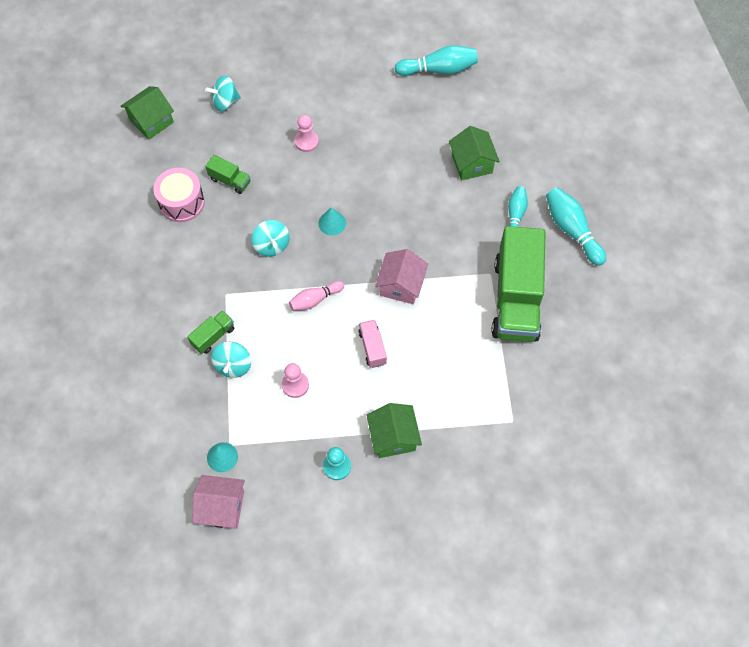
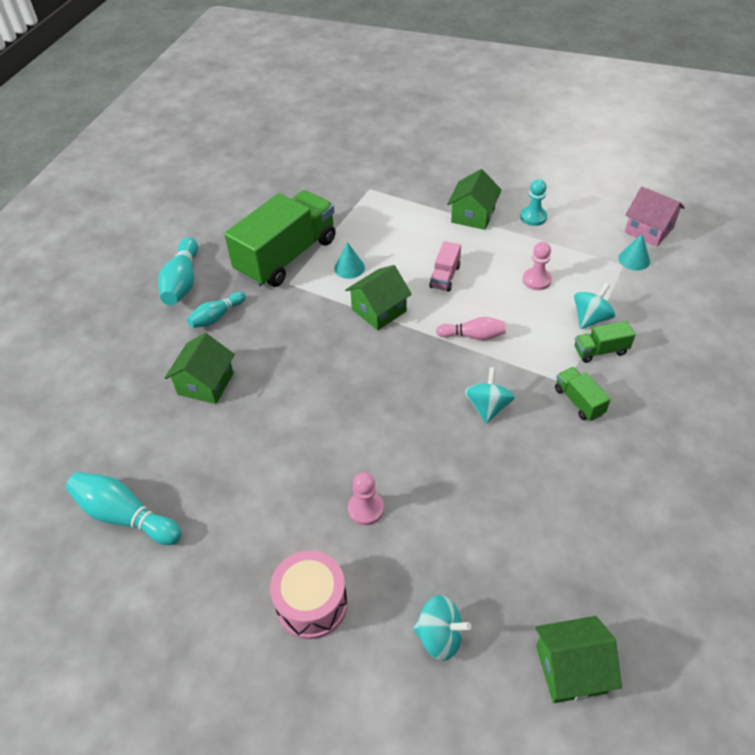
camera: 145 degrees left, 15 degrees down
pink drum [154,168,205,222] -> pink drum moved to [270,550,348,639]
green truck [205,155,250,194] -> green truck moved to [555,367,611,421]
turquoise cone [318,208,346,235] -> turquoise cone moved to [334,242,365,279]
pink house [375,249,428,304] -> green house [345,265,412,331]

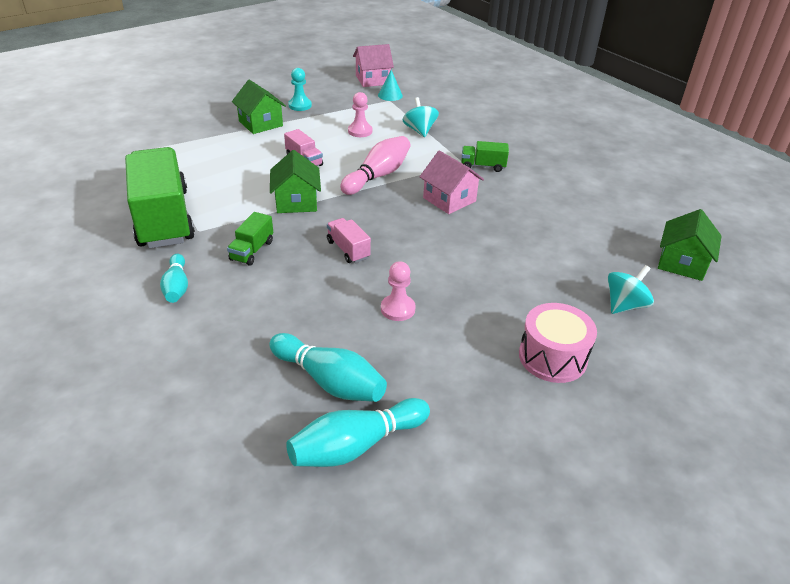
camera: 60 degrees left, 10 degrees down
turquoise bowling pin [158,237,198,305] -> turquoise bowling pin moved to [269,333,387,402]
green house [165,333,235,404] -> none
turquoise cone [334,242,365,279] -> none
pink pawn [348,472,384,525] -> pink pawn moved to [381,261,416,321]
pink bowling pin [436,317,506,340] -> pink bowling pin [340,136,411,195], size x1.56
turquoise spinning top [465,367,515,424] -> pink house [419,151,484,214]
green truck [574,321,635,363] -> green truck moved to [227,212,273,266]
none -> pink truck [327,218,371,263]

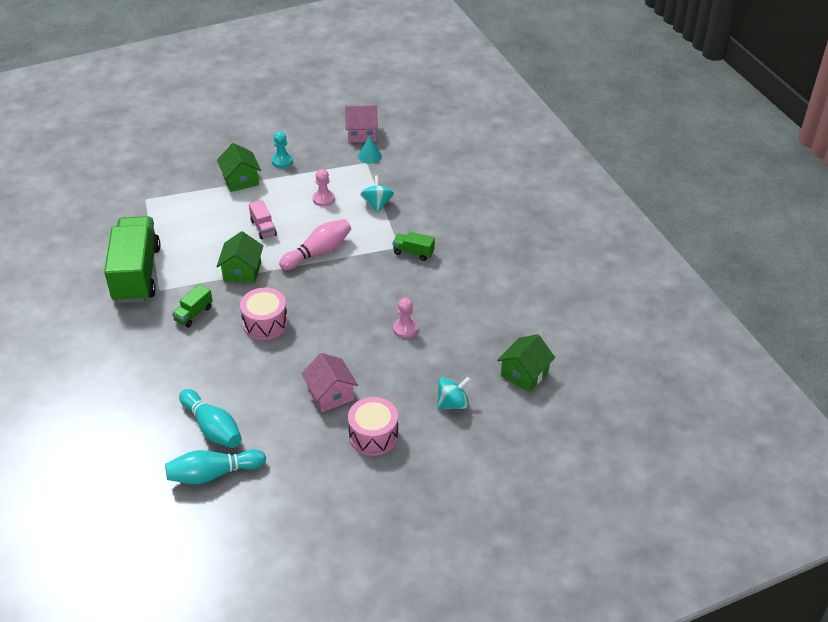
camera: 15 degrees right, 5 degrees up
turquoise bowling pin [160,254,188,303] -> none
pink truck [327,218,371,263] -> pink drum [240,288,288,340]
pink pawn [381,261,416,321] -> pink pawn moved to [393,298,418,338]
pink house [419,151,484,214] -> pink house moved to [301,353,358,412]

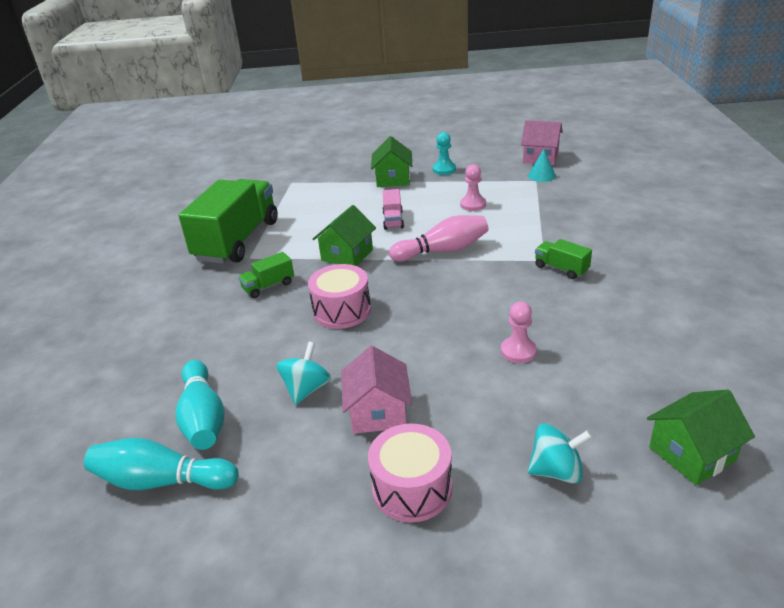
camera: 25 degrees right, 10 degrees down
turquoise spinning top [360,175,394,213] -> turquoise spinning top moved to [276,342,331,405]

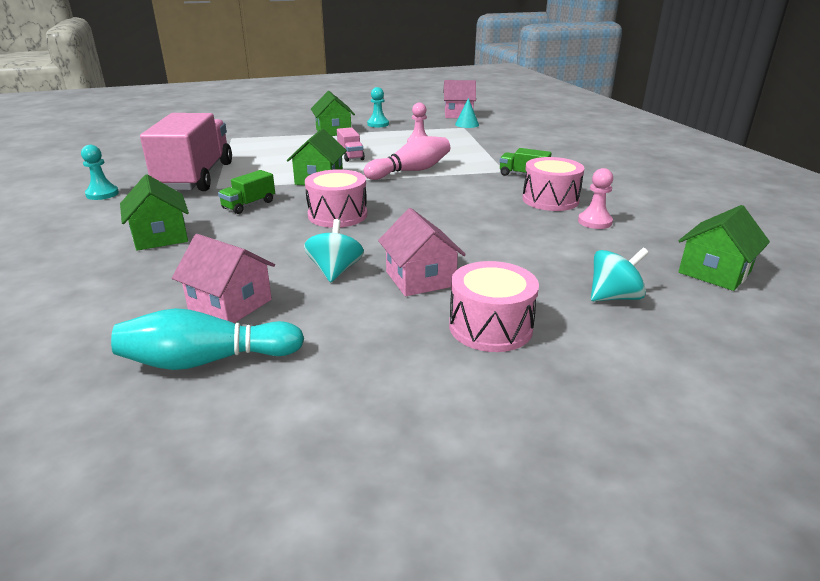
camera: 20 degrees left, 5 degrees down
turquoise bowling pin [175,360,225,450] -> pink house [172,234,275,323]
green truck [179,179,278,264] -> pink truck [140,113,232,191]
pink pawn [501,301,537,363] -> pink pawn moved to [578,168,613,229]
none -> turquoise pawn [81,145,119,200]
none -> green house [120,174,189,251]
none -> pink drum [522,157,585,211]

